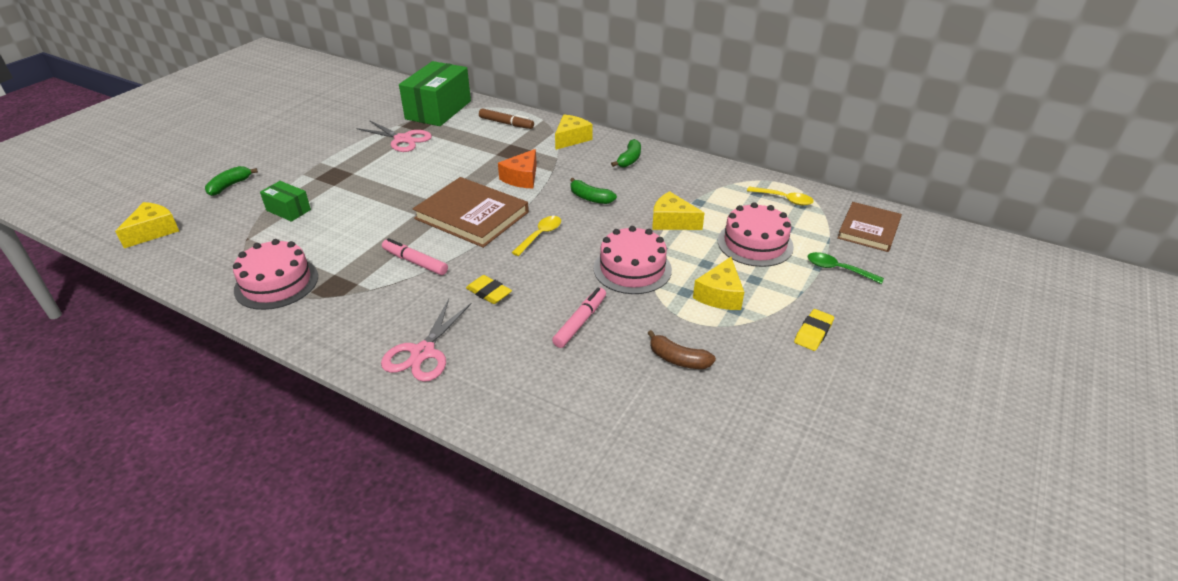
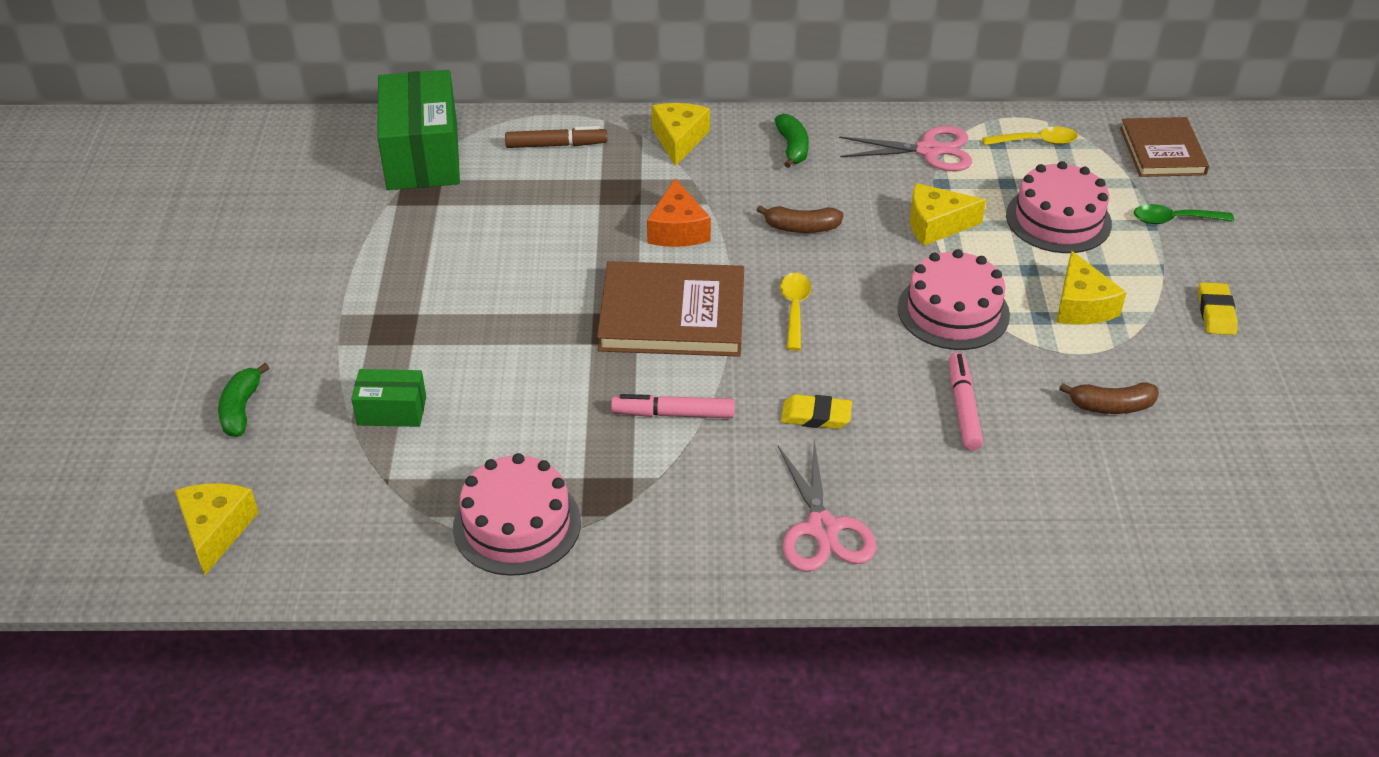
camera: 30 degrees left, 5 degrees up
pink scissors [356,120,432,152] -> pink scissors moved to [839,126,972,171]
green banana [570,178,617,204] -> brown banana [757,205,844,233]

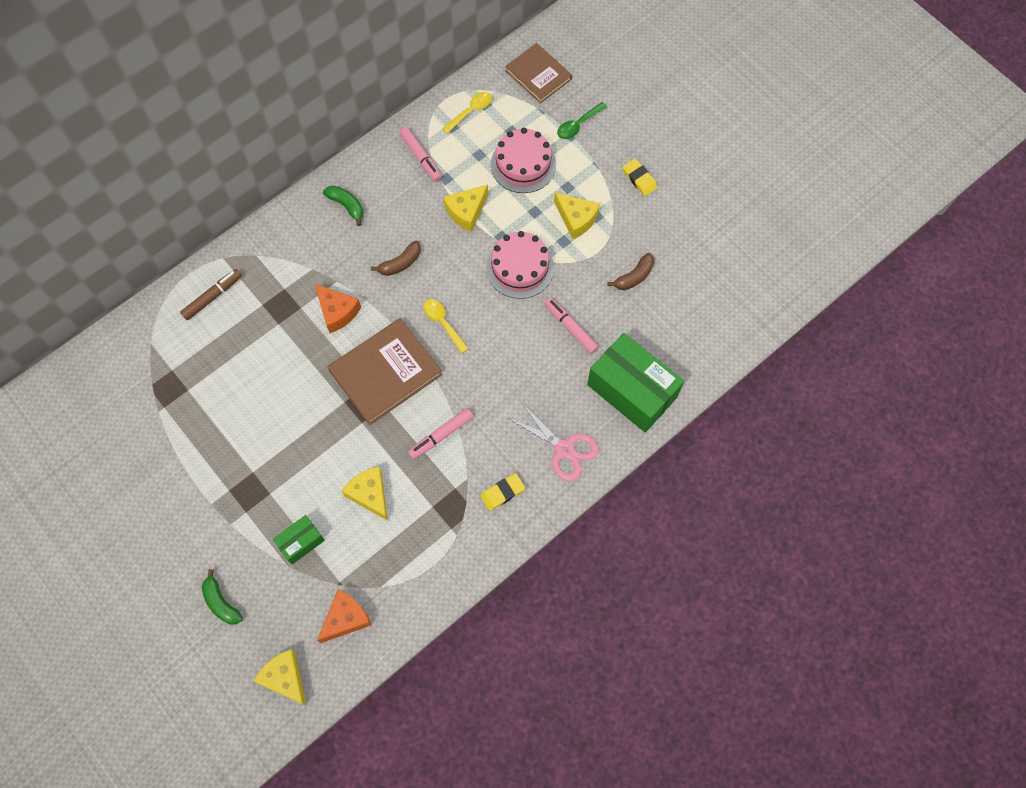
camera: 40 degrees left, 25 degrees up
green box [377,70,460,190] -> green box moved to [587,333,684,432]
pink cake [453,453,581,576] -> none
yellow cheese [652,103,710,166] -> yellow cheese moved to [342,467,388,521]
yellow eraser [781,394,852,429] -> yellow eraser moved to [481,473,525,511]
pink scissors [839,126,972,171] -> pink marker [399,127,442,182]
none -> orange cheese [317,589,371,643]

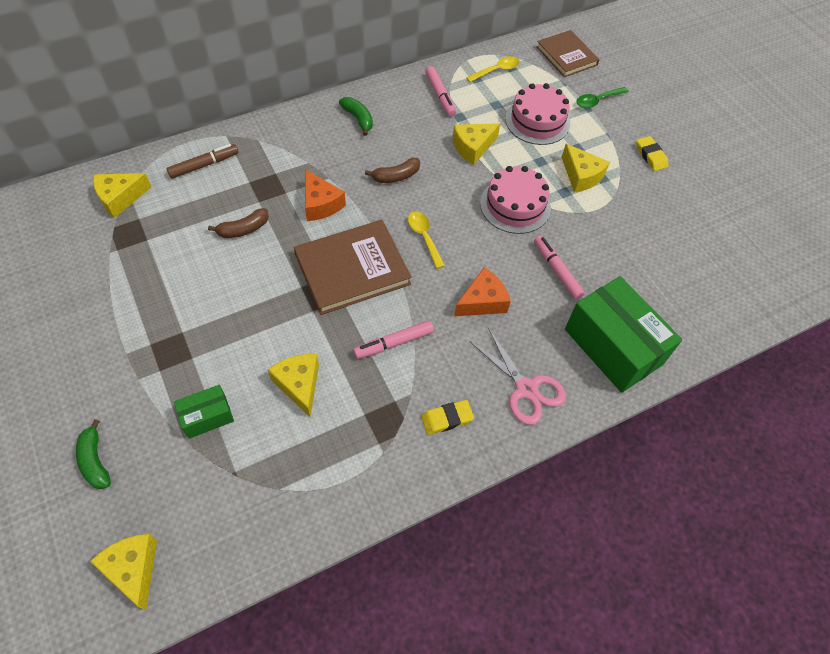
camera: 10 degrees right, 10 degrees down
orange cheese [317,589,371,643] -> orange cheese moved to [454,267,511,316]
brown banana [607,253,654,290] -> brown banana moved to [208,208,269,238]
none -> yellow cheese [93,173,151,218]

